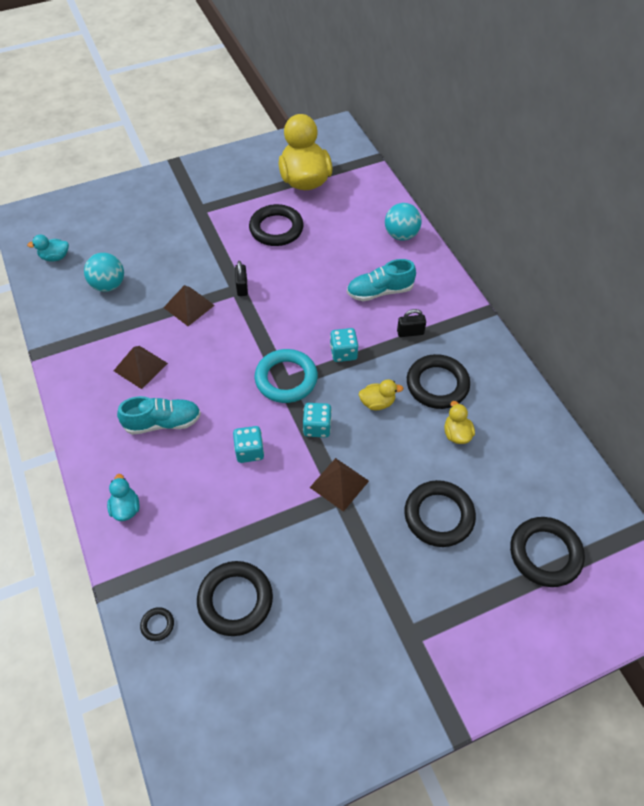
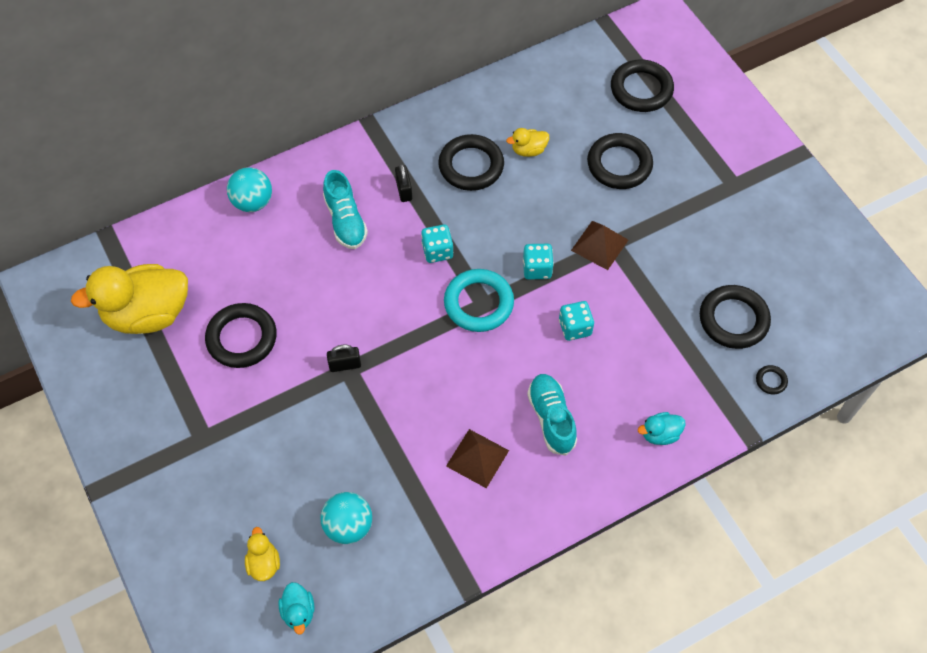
camera: 95 degrees left, 5 degrees up
brown pyramid [163,285,215,326] -> none
yellow duck [359,379,403,410] -> yellow duck moved to [245,527,280,581]

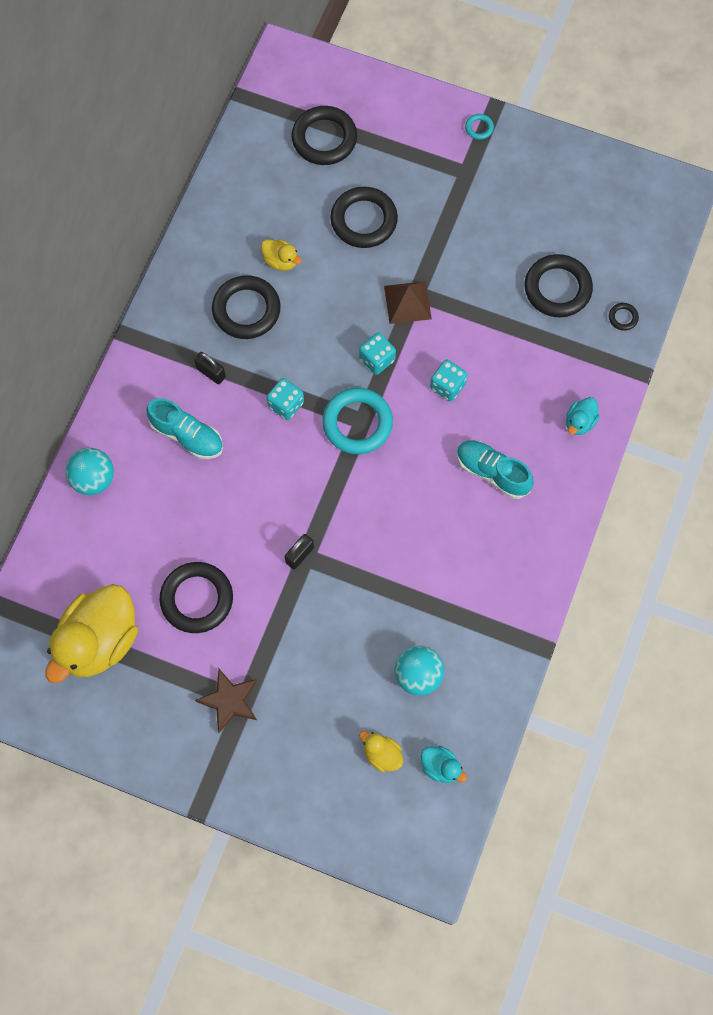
camera: 40 degrees left, 10 degrees up
brown pyramid [446,429,509,488] -> none
yellow duck [506,128,549,157] -> yellow duck turned 90 degrees counterclockwise [261,239,302,271]
none -> brown star [195,669,257,733]
none -> turquoise ring [465,114,494,140]

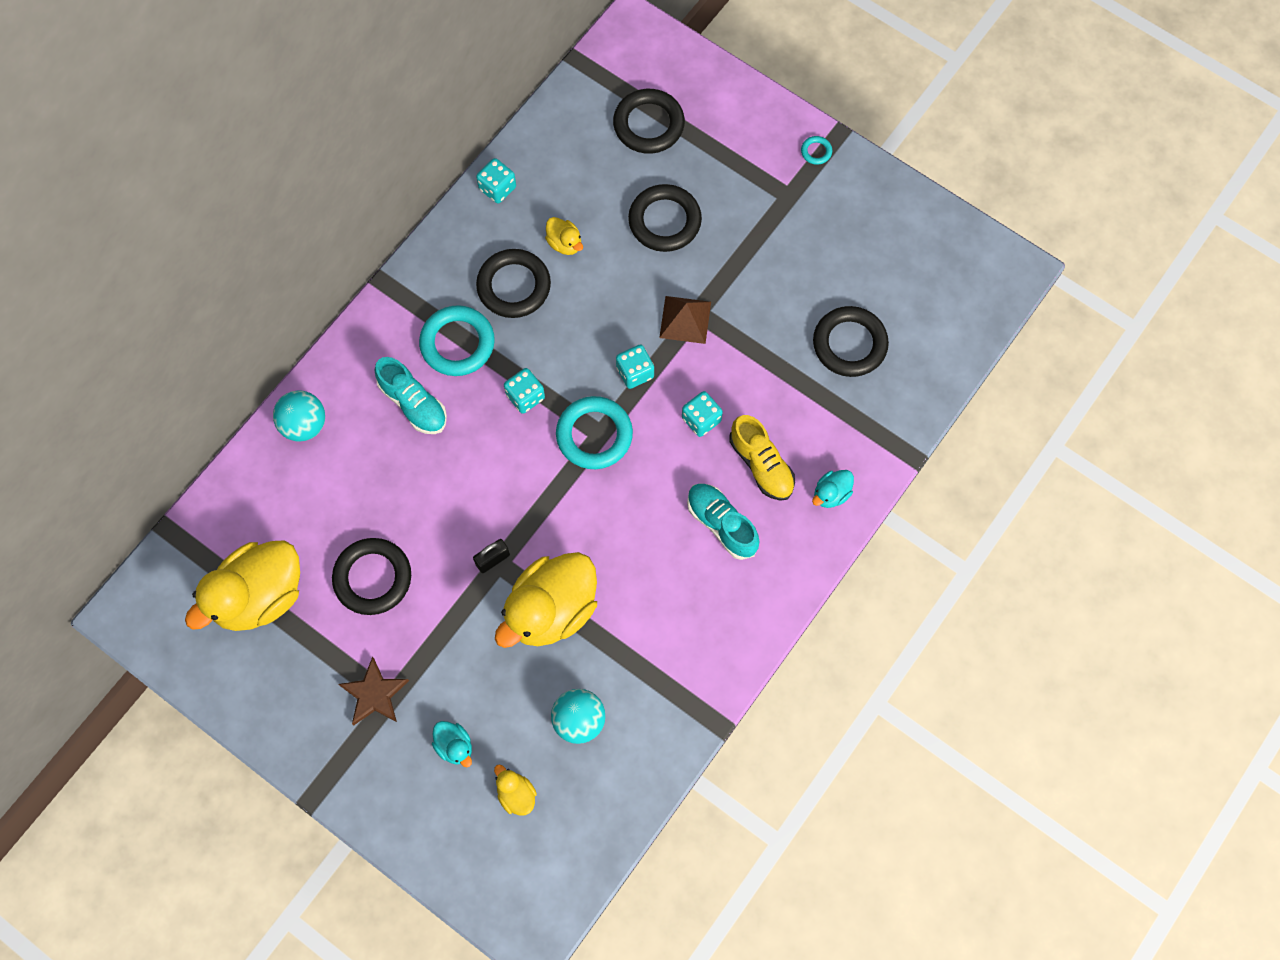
camera: 15 degrees right, 0 degrees up
black padlock [194,352,226,384] -> turquoise ring [419,305,495,376]
turquoise duck [421,746,467,783] -> turquoise duck moved to [432,721,472,767]
black ring [609,303,639,331] -> none
none -> turquoise dice [476,158,516,204]
none -> yellow duck [495,552,597,648]
none -> yellow shoe [730,415,795,501]

